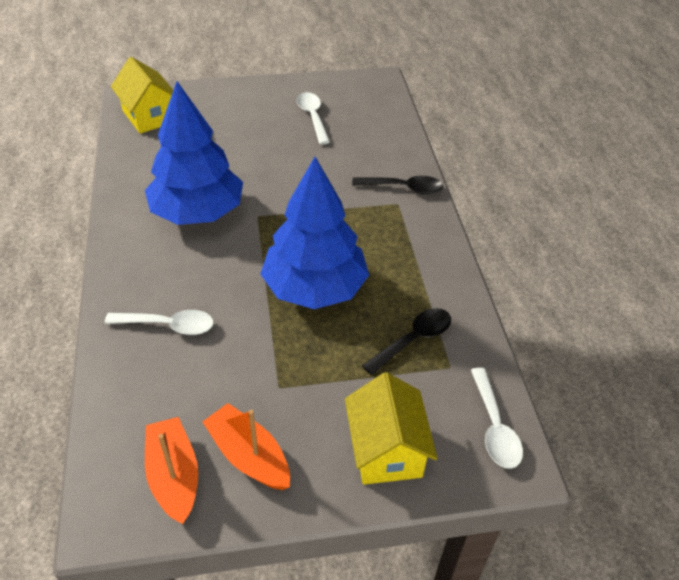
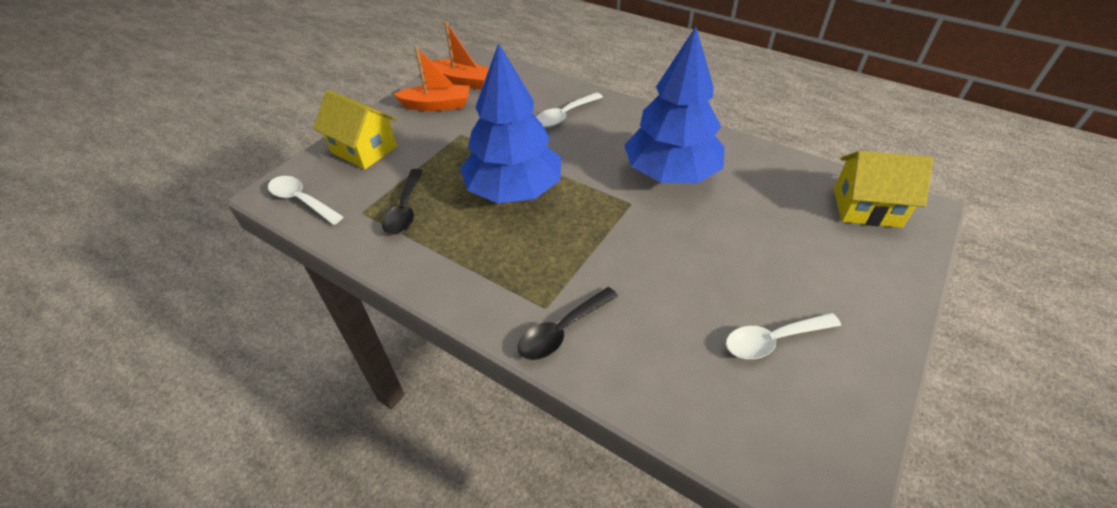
camera: 135 degrees right, 0 degrees up
white spoon [297,92,330,145] -> white spoon turned 135 degrees clockwise [726,313,841,359]

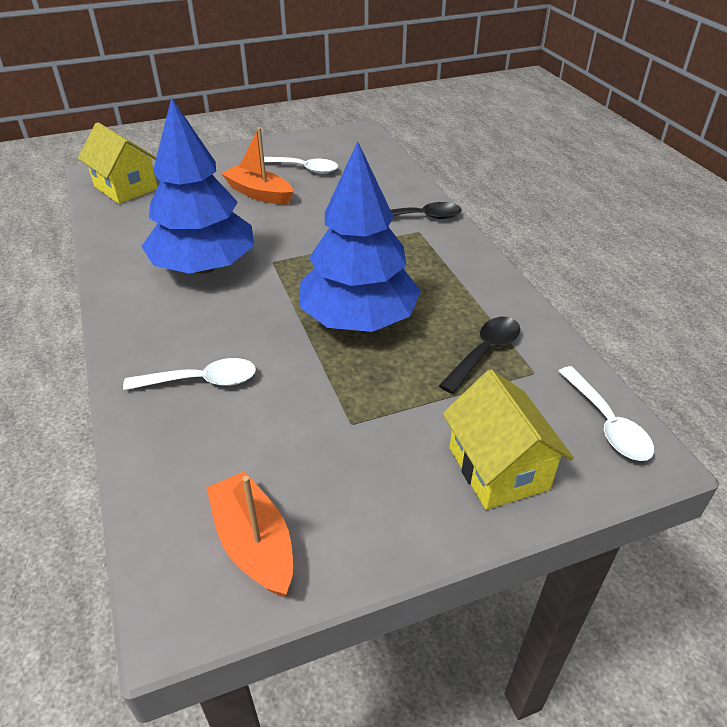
camera: 145 degrees left, 5 degrees down
orange boat [393,46,470,111] -> orange boat moved to [221,127,294,205]

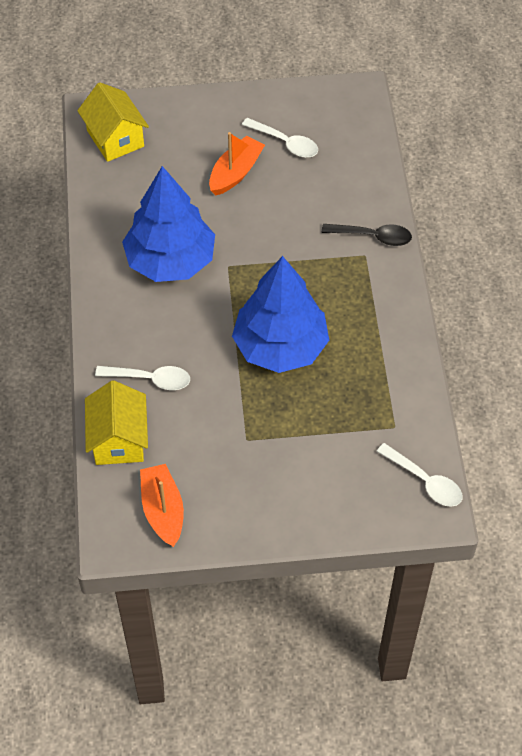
camera: 15 degrees right, 15 degrees up
orange boat [221,127,294,205] -> orange boat turned 75 degrees clockwise [209,132,265,196]
black spoon [439,317,520,394] -> none
yellow house [443,369,574,510] -> yellow house moved to [85,380,148,465]
white spoon [559,366,654,461] -> white spoon turned 45 degrees counterclockwise [376,443,463,507]

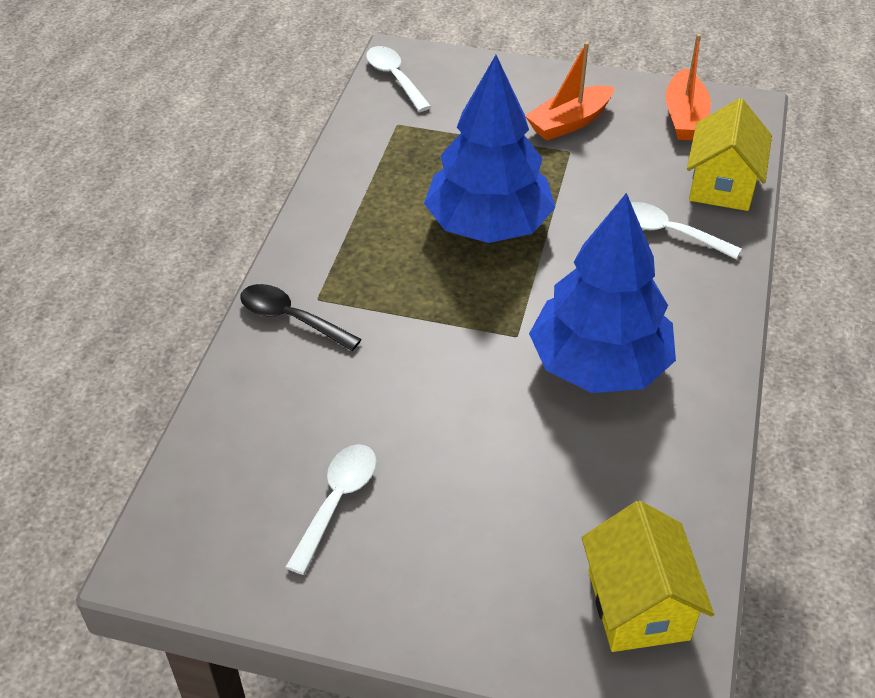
camera: 160 degrees left, 10 degrees down
orange boat [209,132,265,196] -> orange boat moved to [525,42,614,141]
white spoon [242,118,318,157] -> white spoon turned 60 degrees clockwise [286,444,376,575]

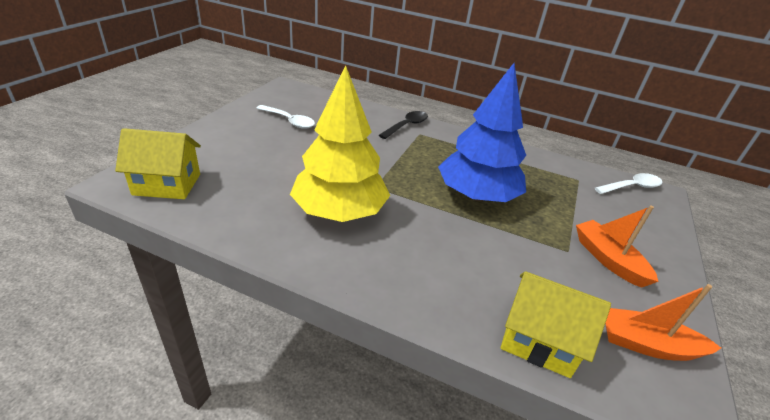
camera: 95 degrees right, 10 degrees down
blue tree [529,193,676,393] -> yellow tree [290,66,390,222]
white spoon [631,202,742,259] -> none

